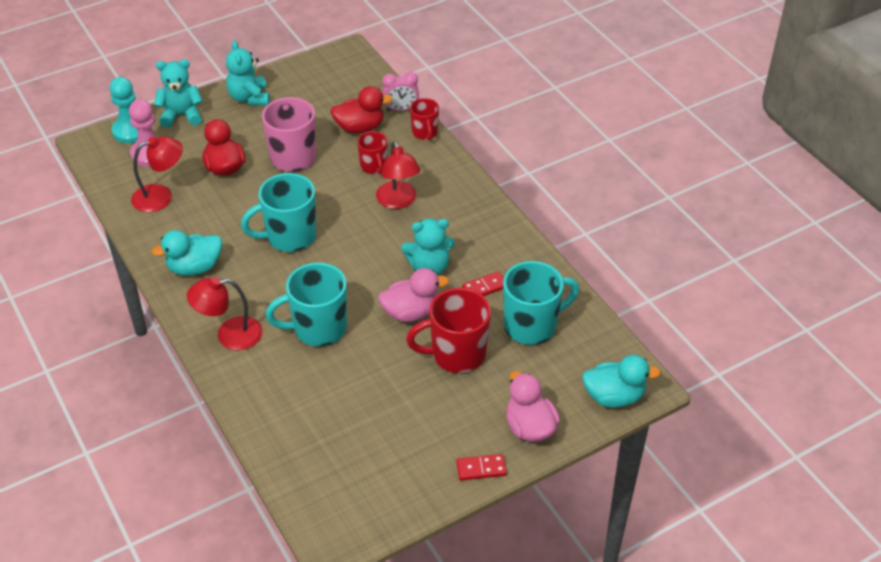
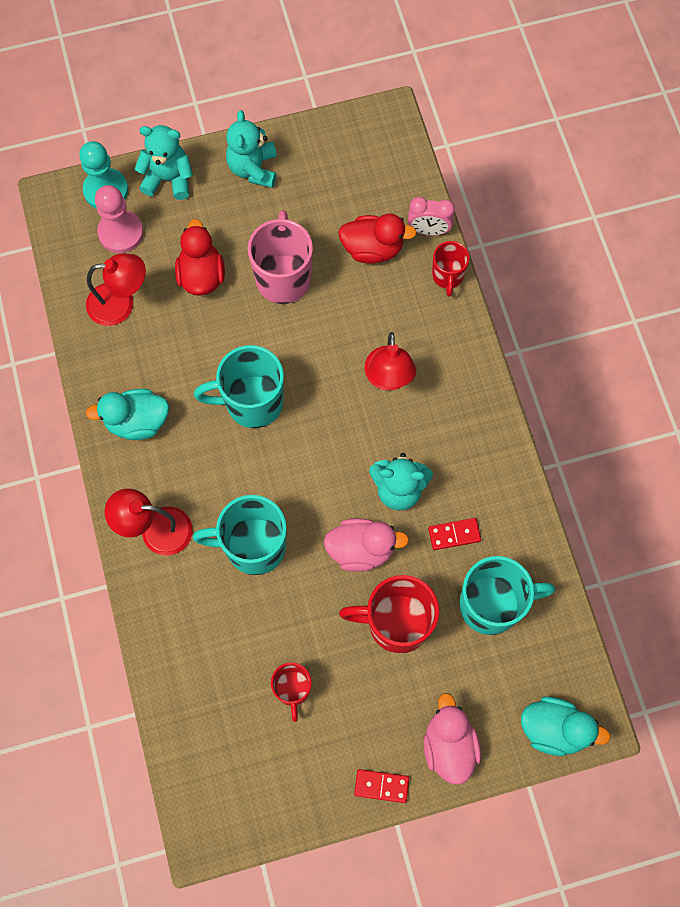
camera: 15 degrees right, 25 degrees up
red mug [357,131,387,174] -> red mug moved to [271,662,312,722]

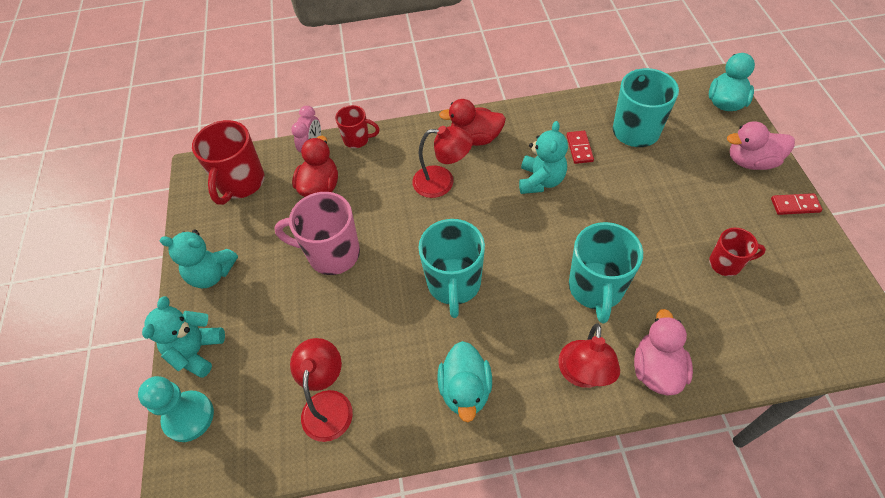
camera: 80 degrees left, 15 degrees down
pink pawn [95,185,144,253] -> none
red duck [175,219,225,296] -> red duck moved to [439,99,506,146]
pink duck [324,518,409,572] -> pink duck moved to [634,309,693,396]
red mug [339,575,439,654] -> red mug moved to [192,120,265,205]
red domino [354,769,409,803] -> red domino turned 75 degrees clockwise [771,193,822,215]

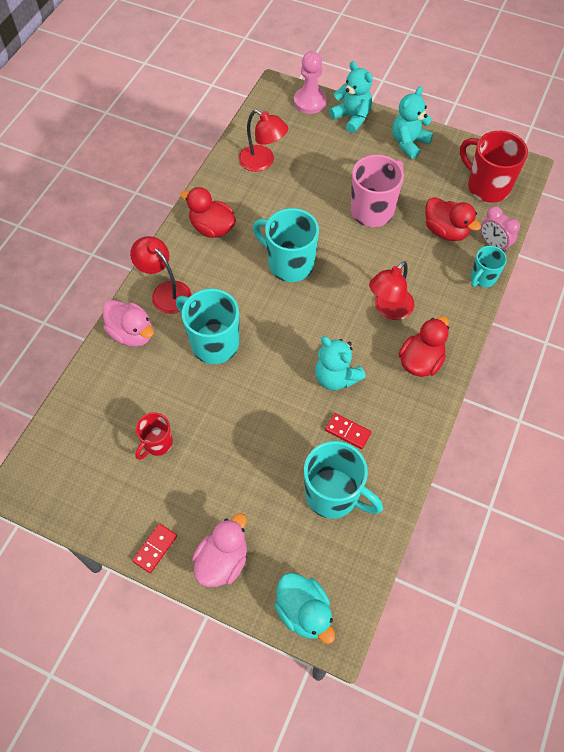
camera: 120 degrees right, 5 degrees up
turquoise pawn [138,376,214,442] -> pink pawn [294,51,327,114]
red mug [335,105,379,148] -> turquoise mug [471,246,507,287]
turquoise duck [437,341,492,422] -> red duck [181,187,236,238]

